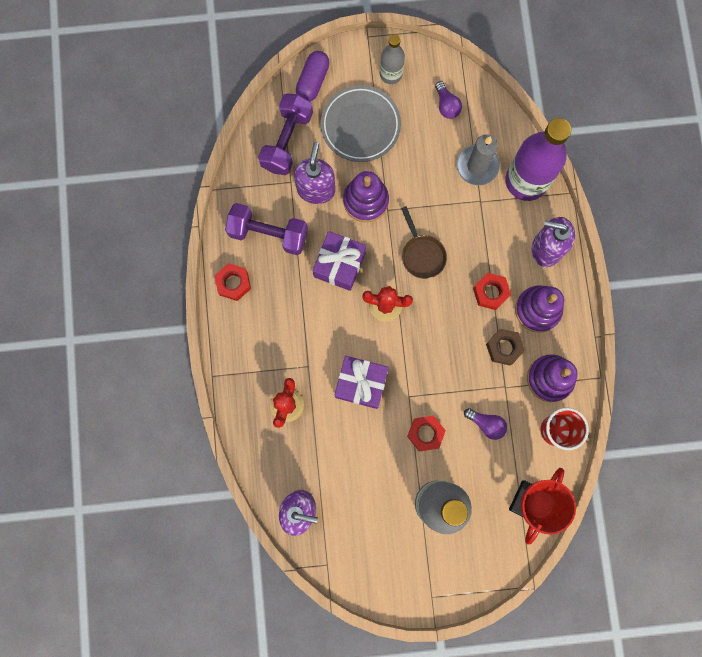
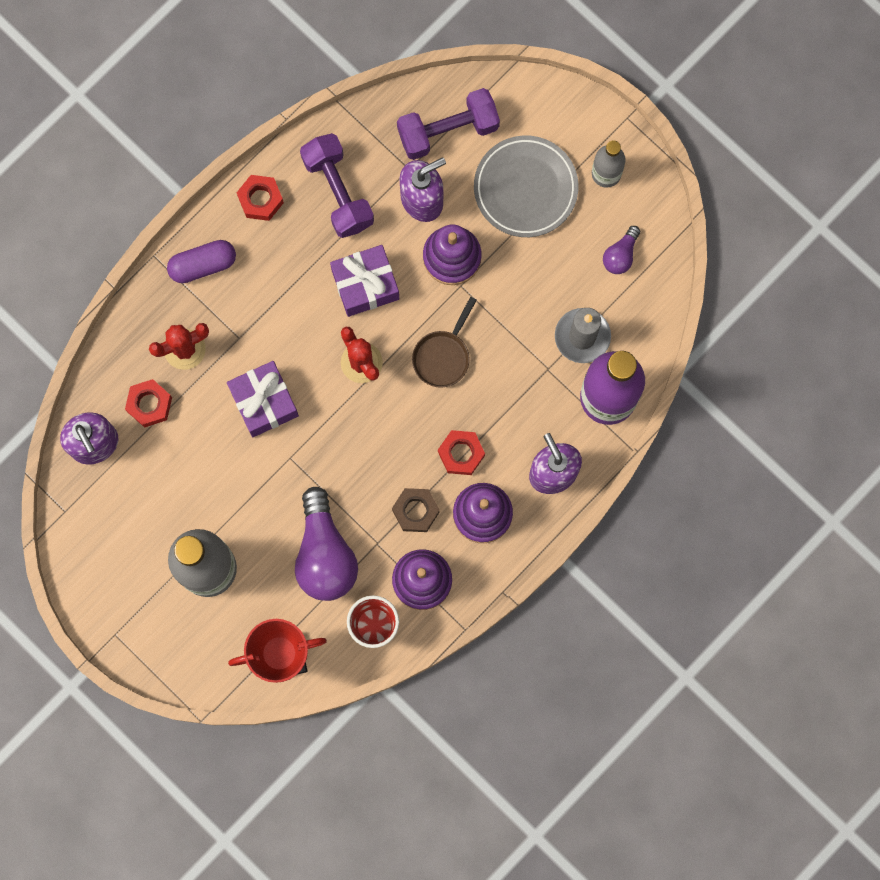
camera: 50 degrees right, 0 degrees up
purple capsule [296,51,330,101] -> purple capsule moved to [167,240,236,283]
red nut [407,416,446,451] -> red nut moved to [125,379,172,428]
purple light bulb [464,408,507,440] -> purple light bulb [295,487,358,601], size x2.04

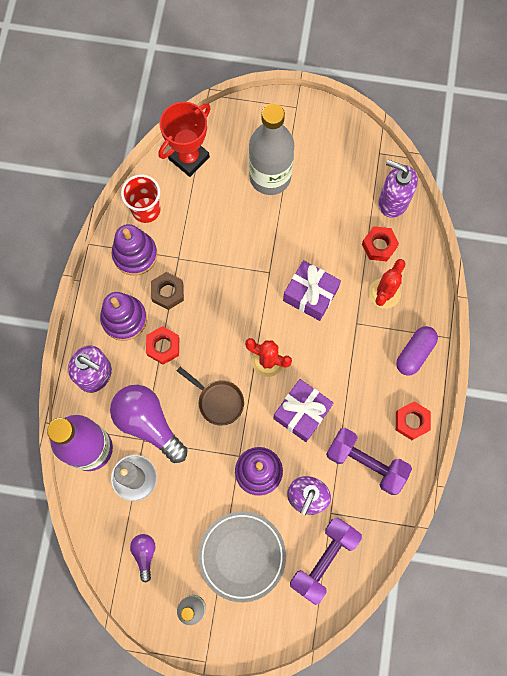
camera: 145 degrees right, 5 degrees down
purple light bulb [295,487,358,601] -> purple light bulb moved to [110,385,188,463]
brown pan [412,297,477,388] -> brown pan turned 135 degrees clockwise [177,367,244,426]

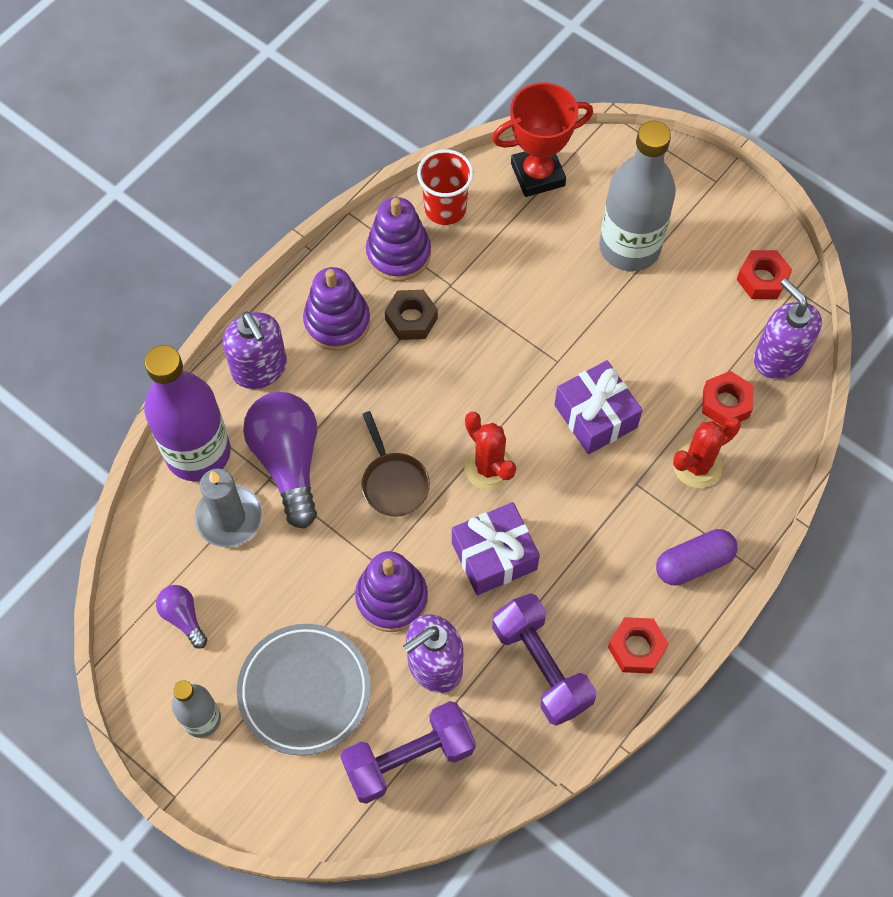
camera: 30 degrees right, 10 degrees down
purple light bulb [130,534,156,582] -> purple light bulb turned 60 degrees counterclockwise [156,585,207,649]
red nut [146,326,179,365] -> red nut moved to [736,250,792,299]

